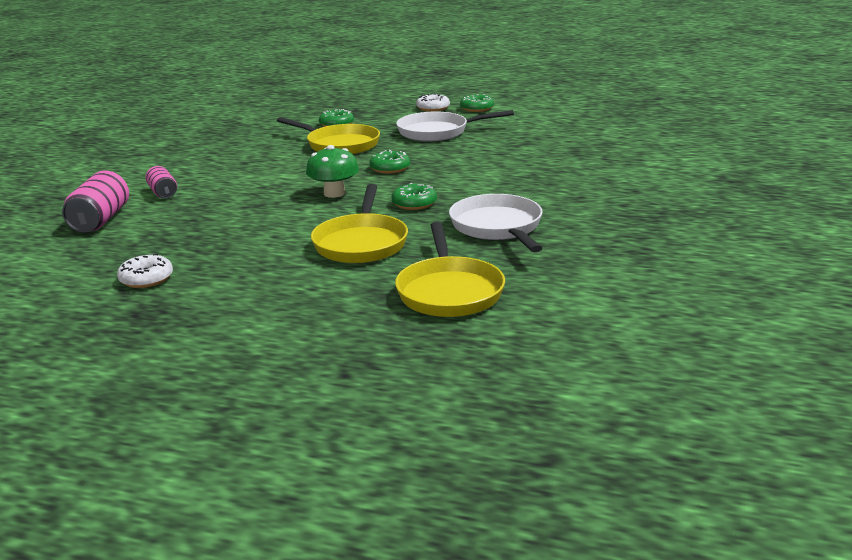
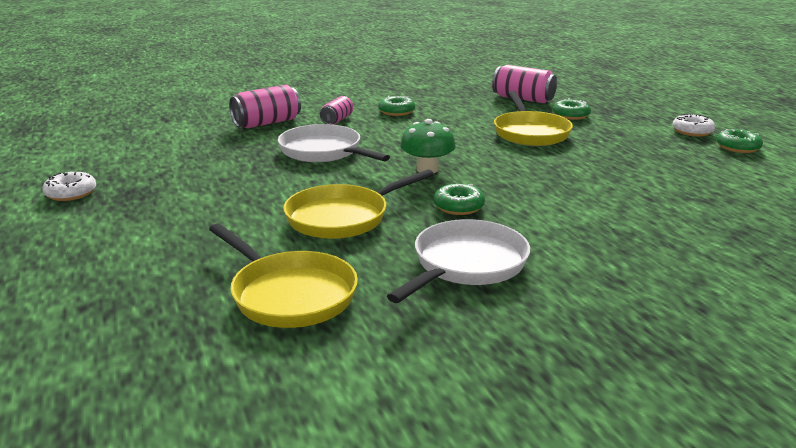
camera: 50 degrees right, 0 degrees up
white donut [117,254,173,288] -> white donut moved to [43,172,96,201]
green donut [369,150,410,174] -> green donut moved to [378,96,415,116]
yellow pan [395,221,505,317] -> yellow pan turned 90 degrees counterclockwise [209,223,358,328]
white pan [396,110,514,141] -> white pan moved to [278,124,390,162]
none -> pink can [492,65,557,103]

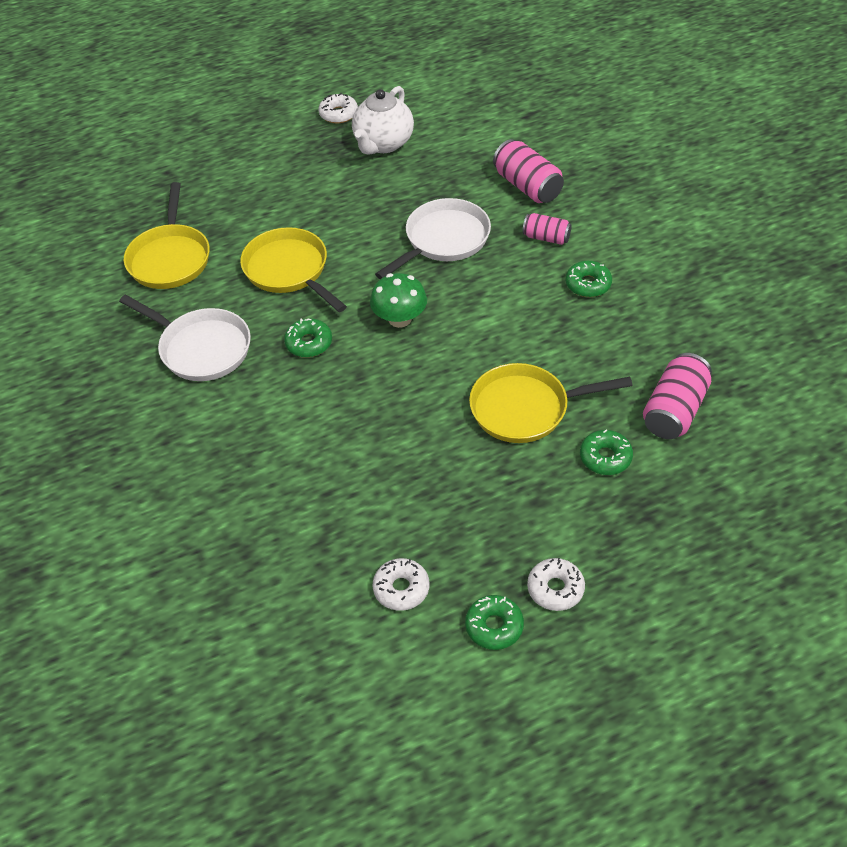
camera: 90 degrees right, 25 degrees up
yellow pan [209,223,358,328] -> yellow pan turned 45 degrees counterclockwise [124,182,210,289]
none -> white teapot [352,86,414,155]
none -> white donut [373,558,429,611]

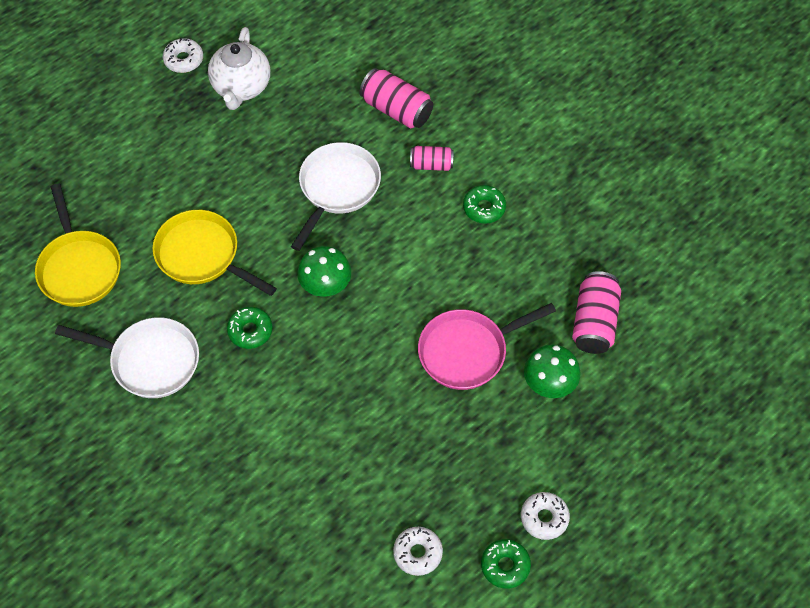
camera: 20 degrees left, 10 degrees up
yellow pan [469,363,633,443] -> pink pan [418,303,556,390]
green donut [580,430,633,475] -> green mushroom [524,345,580,398]

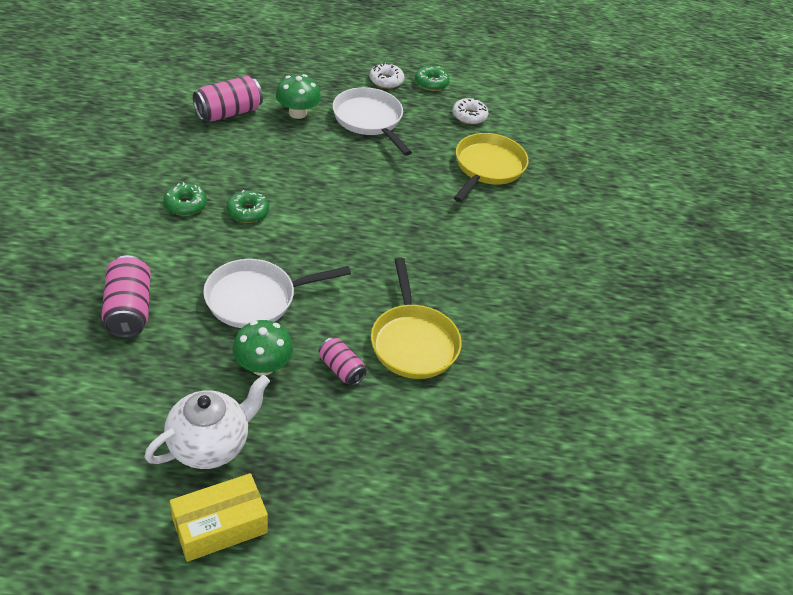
camera: 140 degrees left, 15 degrees down
yellow pan [35,184,121,307] -> yellow pan moved to [454,133,529,202]
white pan [55,317,199,398] -> white pan moved to [333,87,412,156]
white donut [163,38,203,73] -> yellow box [170,473,268,562]
green donut [227,307,273,349] -> green donut moved to [226,190,269,223]
green mushroom [297,246,351,297] -> green mushroom moved to [232,320,293,376]
pink can [410,146,454,171] -> pink can moved to [319,337,367,386]
pink pan [418,303,556,390] -> none

